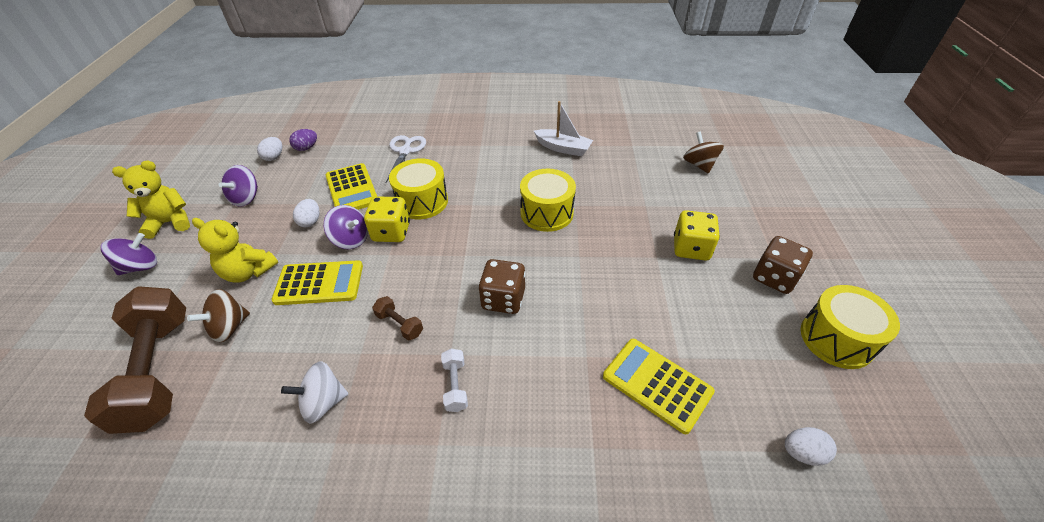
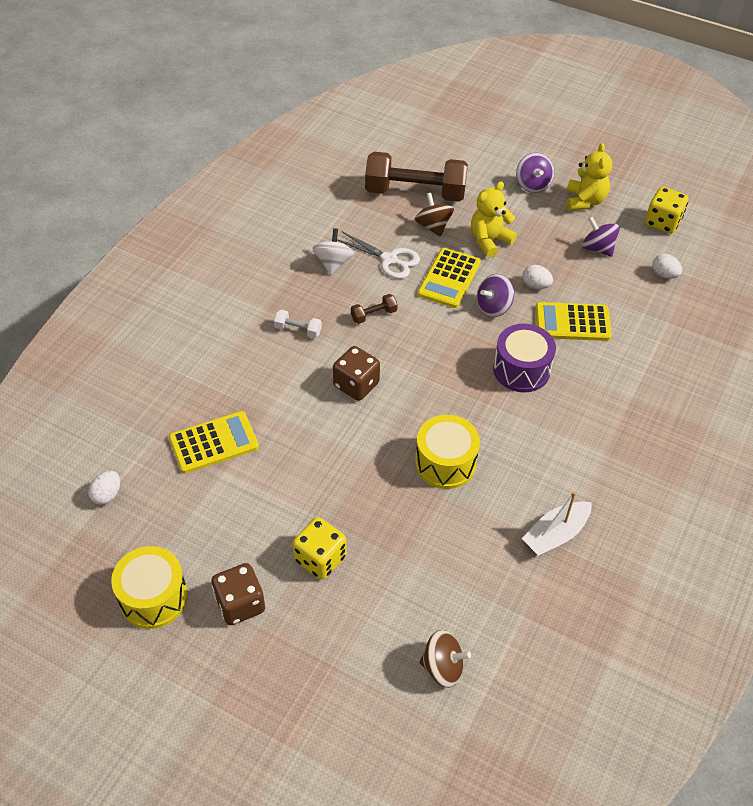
camera: 115 degrees right, 5 degrees up
purple egg [289,129,317,151] -> none
yellow dice [364,196,410,242] -> yellow dice moved to [645,187,689,234]
white scissors [385,135,426,184] -> white scissors moved to [337,232,420,279]
yellow drum [389,159,448,219] -> purple drum [493,324,556,392]

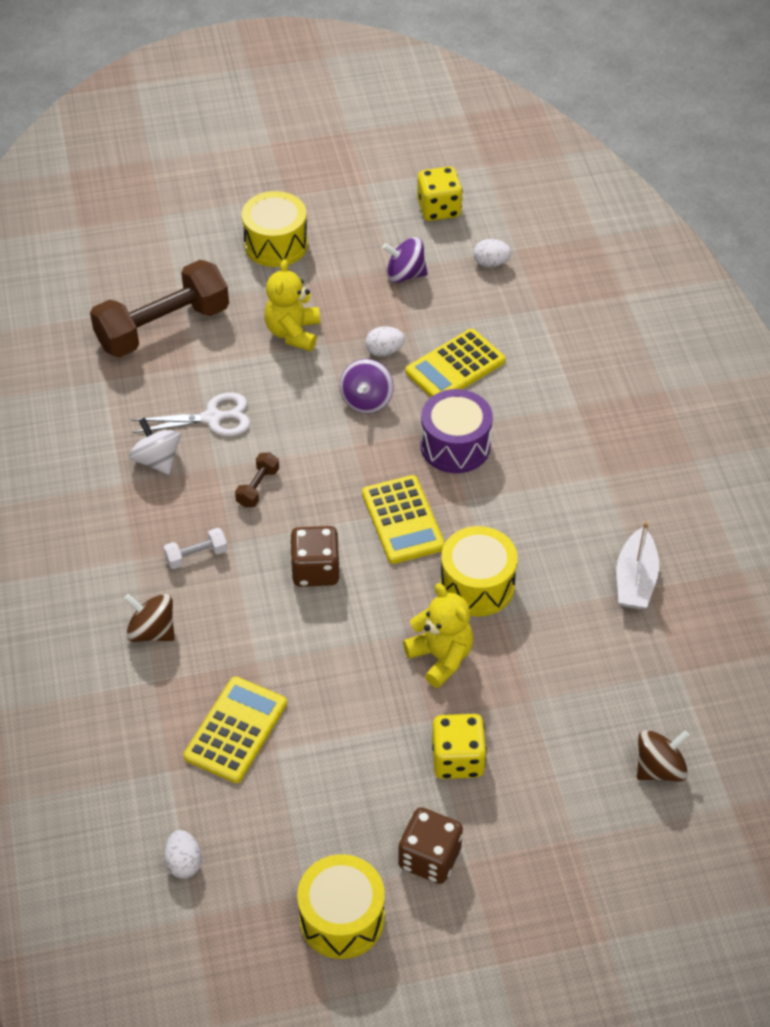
camera: 40 degrees left, 0 degrees up
brown spinning top [415,193,454,237] -> brown spinning top moved to [124,594,175,642]
yellow calculator [418,248,481,308] -> yellow calculator moved to [362,475,445,564]
purple spinning top [516,153,554,193] -> yellow drum [242,191,308,267]
yellow teddy bear [567,143,612,211] -> yellow teddy bear moved to [403,583,473,688]

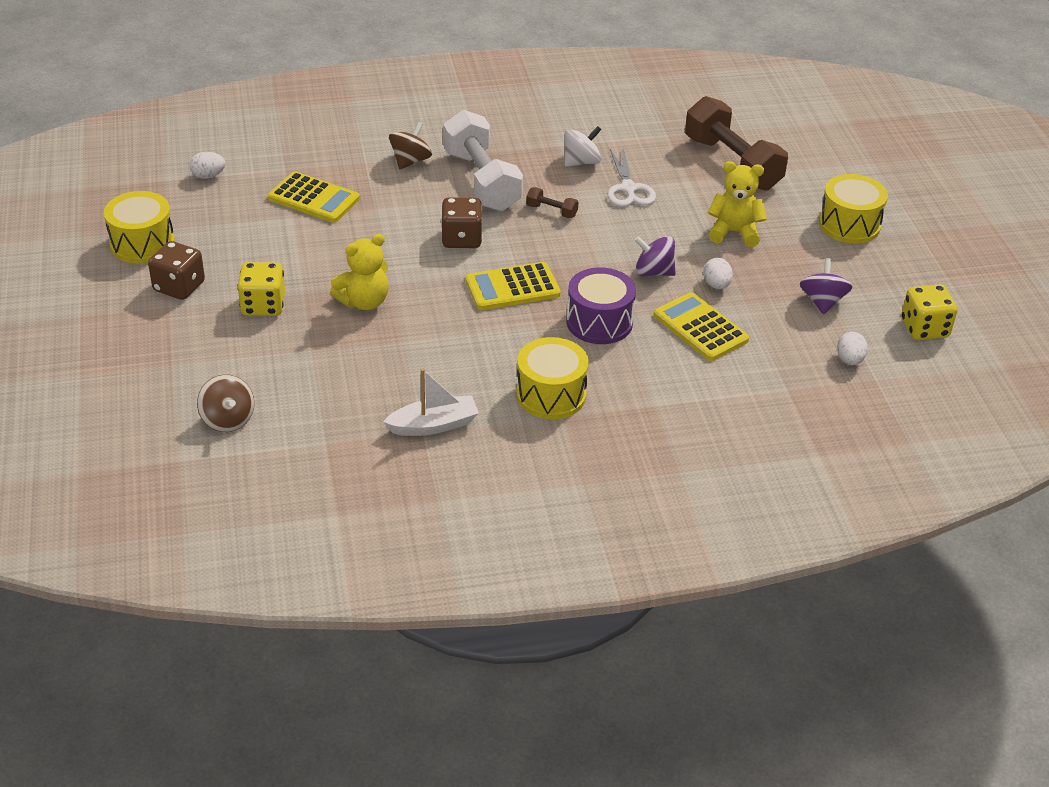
camera: 90 degrees right, 10 degrees down
white dumbbell [164,528,228,569] -> white dumbbell [443,110,523,211], size x2.43
yellow drum [440,526,518,616] -> yellow drum moved to [516,337,589,419]
white boat [617,522,659,609] -> white boat turned 150 degrees clockwise [383,368,479,436]

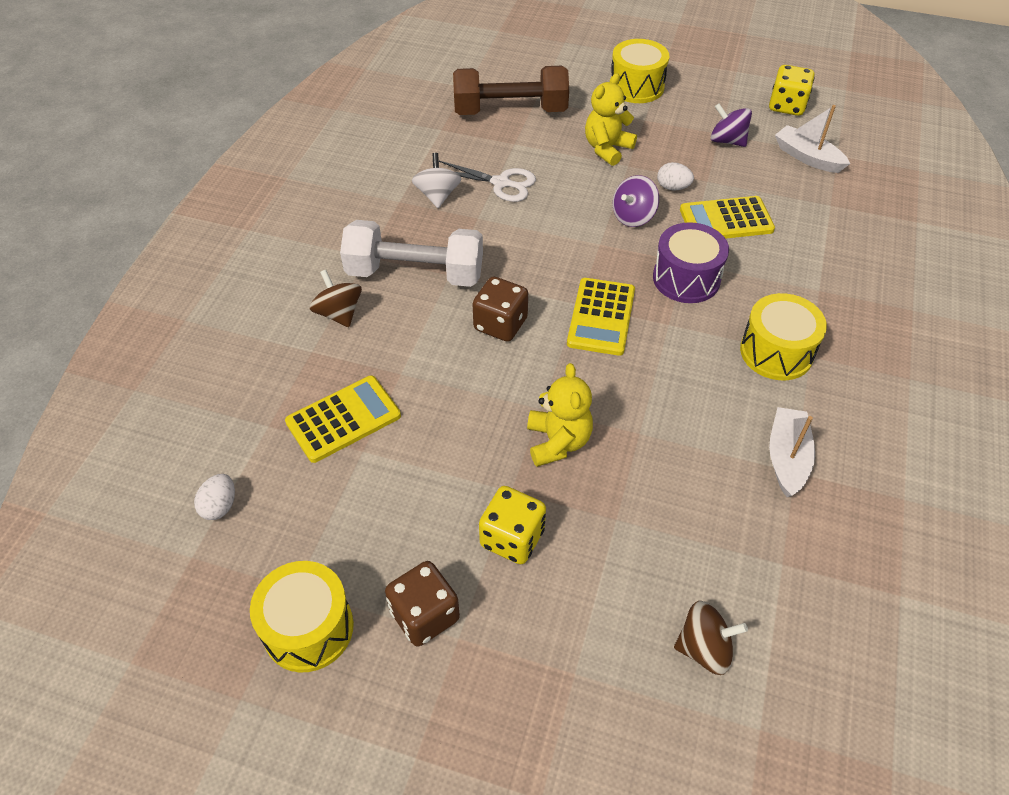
camera: 60 degrees left, 10 degrees up
brown dumbbell [526,187,578,218] -> none
white egg [837,332,868,365] -> white boat [775,105,850,173]

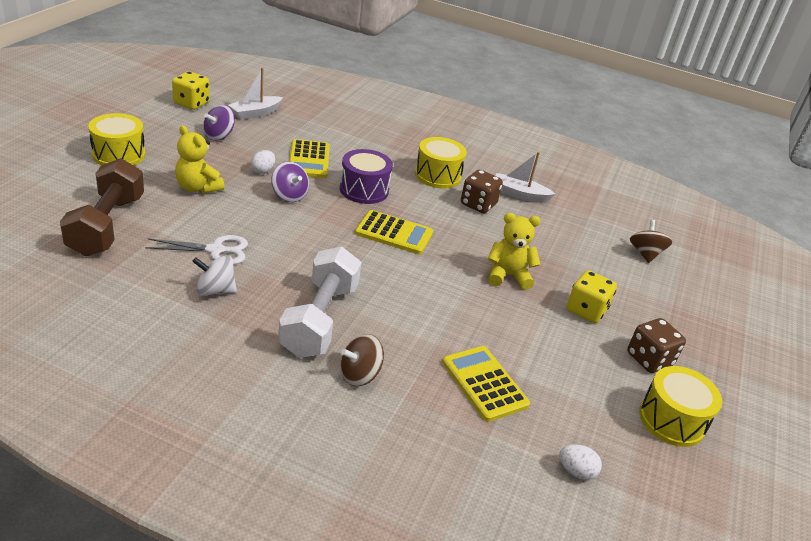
camera: 90 degrees left, 15 degrees down
white scissors [439,161,536,202] -> white scissors turned 60 degrees clockwise [145,235,248,265]
brown dice [473,276,528,342] -> brown dice moved to [461,170,503,213]

